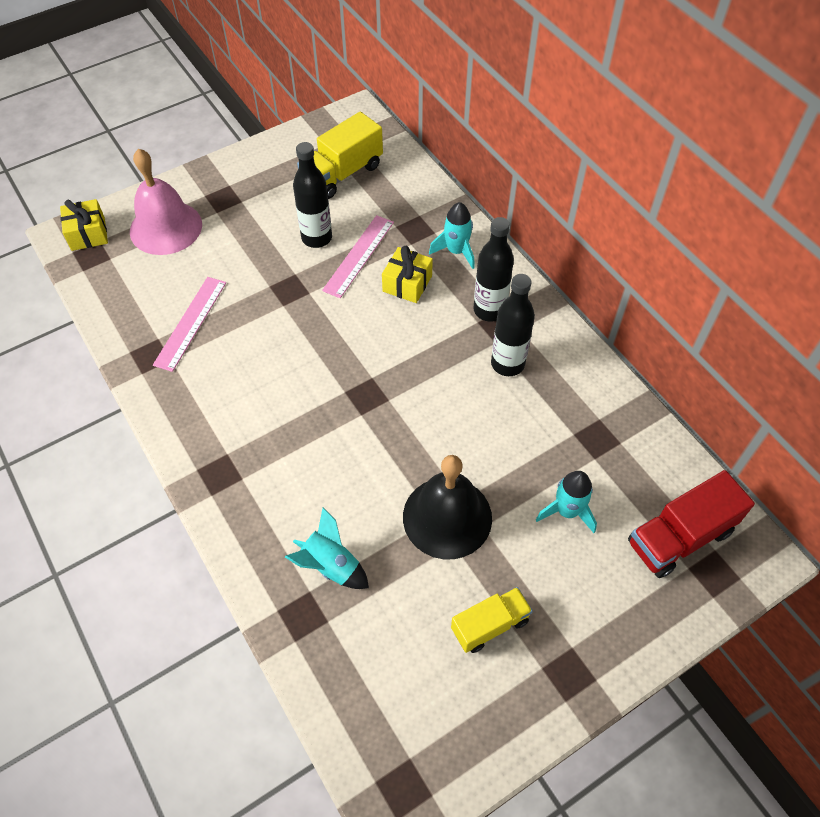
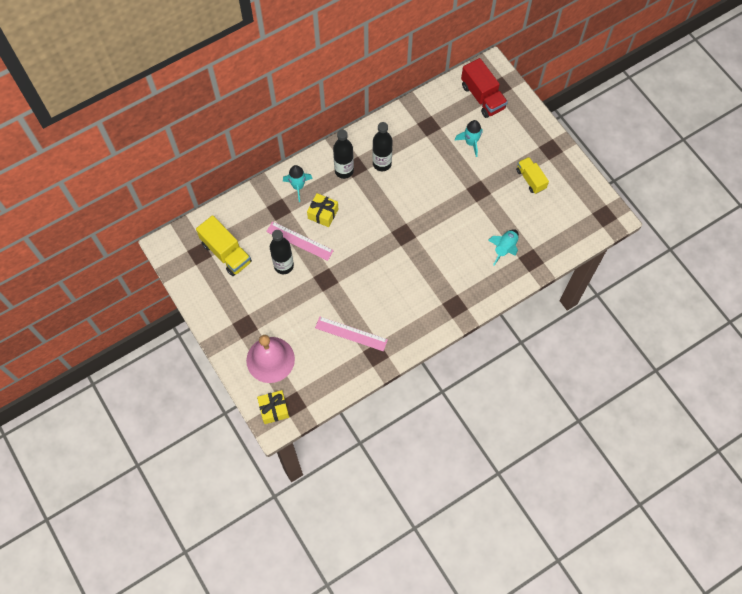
camera: 90 degrees left, 10 degrees up
black bell [403,455,492,559] -> none

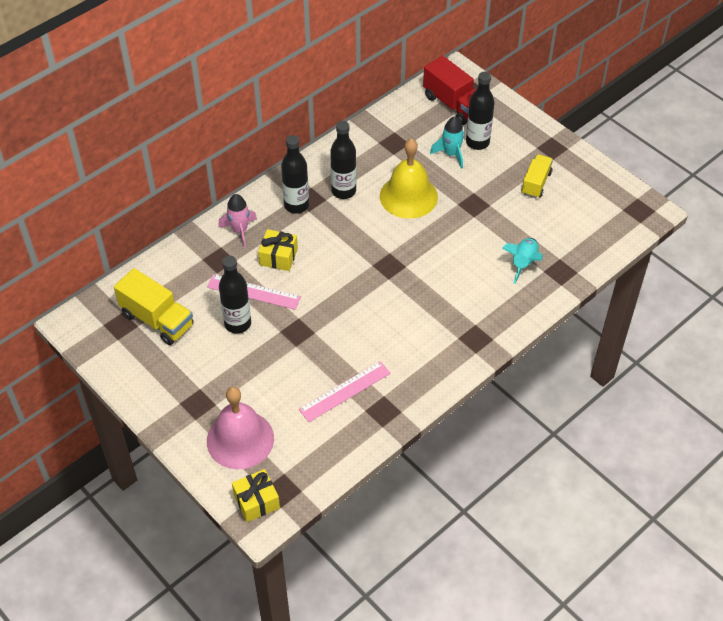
camera: 10 degrees left, 15 degrees down
turquoise rocket [283,165,313,202] -> pink rocket [218,194,257,248]
pink ruler [315,317,388,351] -> pink ruler turned 45 degrees counterclockwise [299,361,391,422]
yellow truck [516,157,549,194] -> yellow truck turned 60 degrees clockwise [521,154,553,198]
none -> yellow bell [380,138,438,219]
none -> black bottle [466,72,494,150]

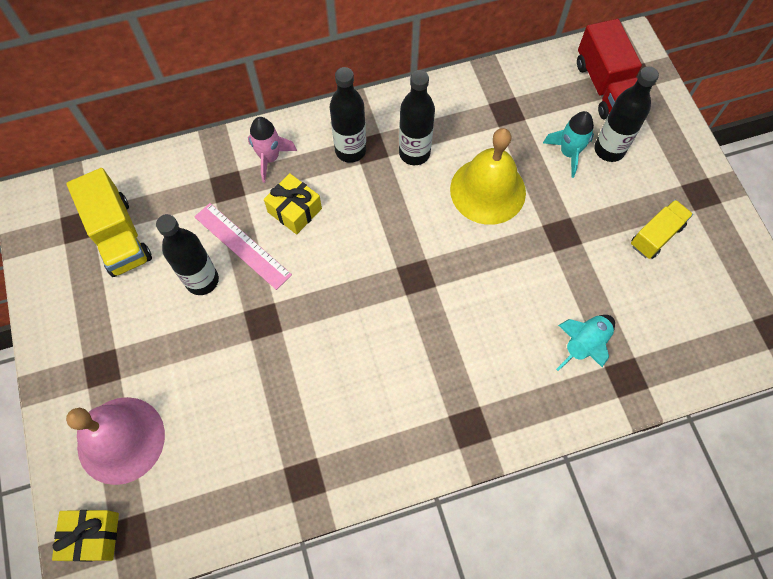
camera: 25 degrees right, 15 degrees up
pink ruler [299,361,391,422] -> none

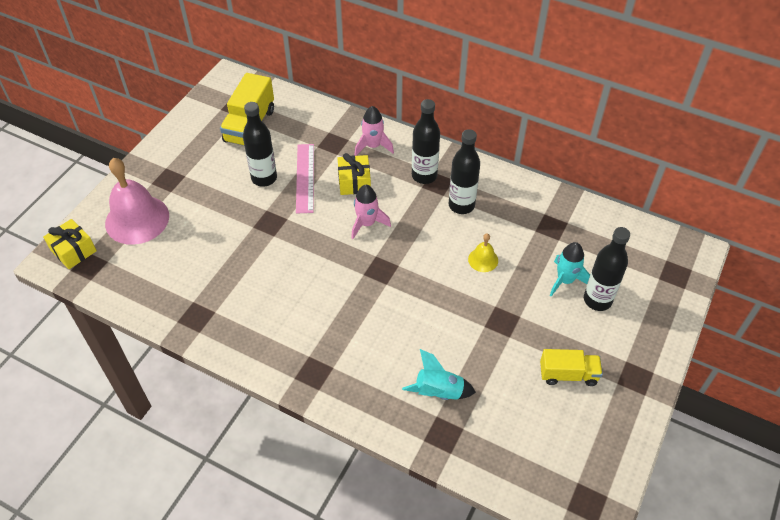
camera: 45 degrees right, 15 degrees down
yellow bell [450,128,526,225] -> yellow bell [468,233,498,272], size x0.46
red truck [577,19,642,119] -> none
none -> pink rocket [351,185,391,239]

